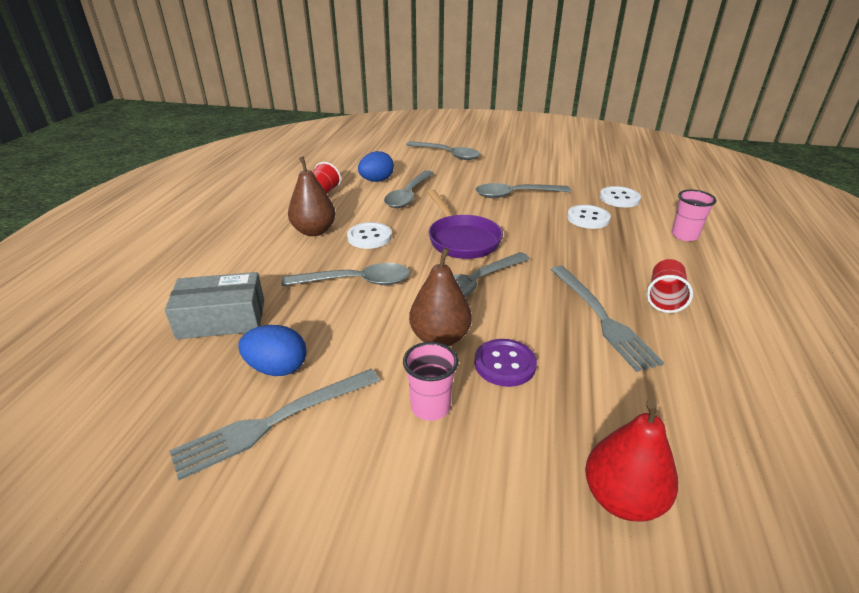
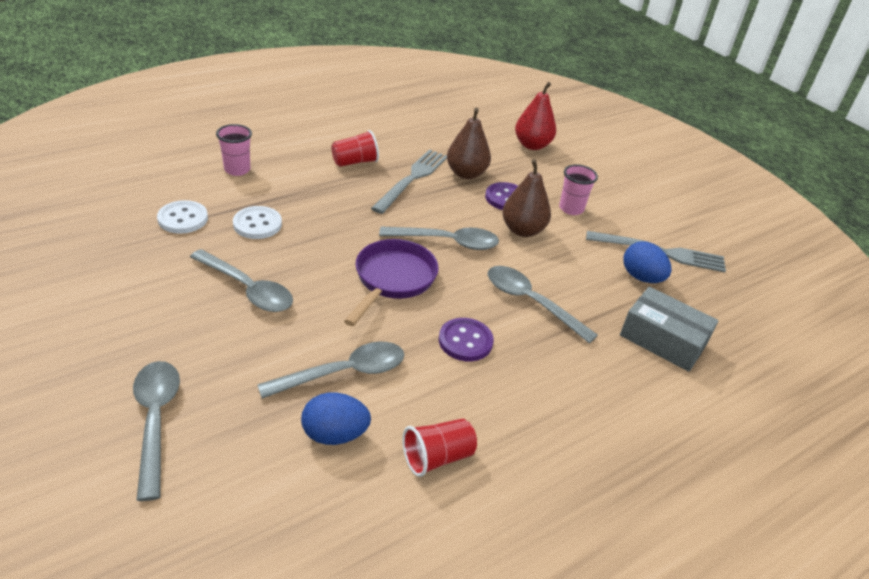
camera: 140 degrees left, 5 degrees up
brown pear [288,156,335,236] -> brown pear moved to [447,108,491,179]
white button [347,222,392,249] -> purple button [439,318,494,361]

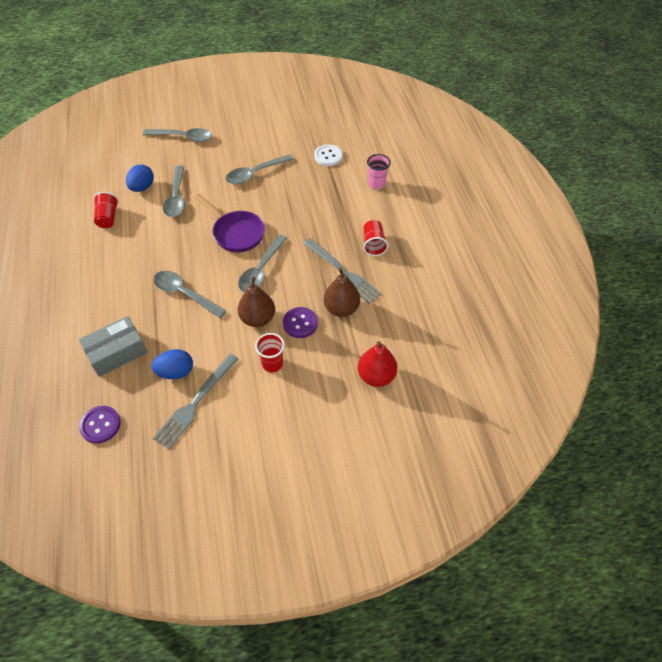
camera: 115 degrees right, 15 degrees up
white button [233,206,282,239] -> none
purple button [439,318,494,361] -> purple button moved to [79,406,120,444]
grey spoon [488,266,598,343] -> grey spoon turned 120 degrees counterclockwise [153,271,226,318]
pink cup [559,164,598,215] -> red cup [255,333,285,372]

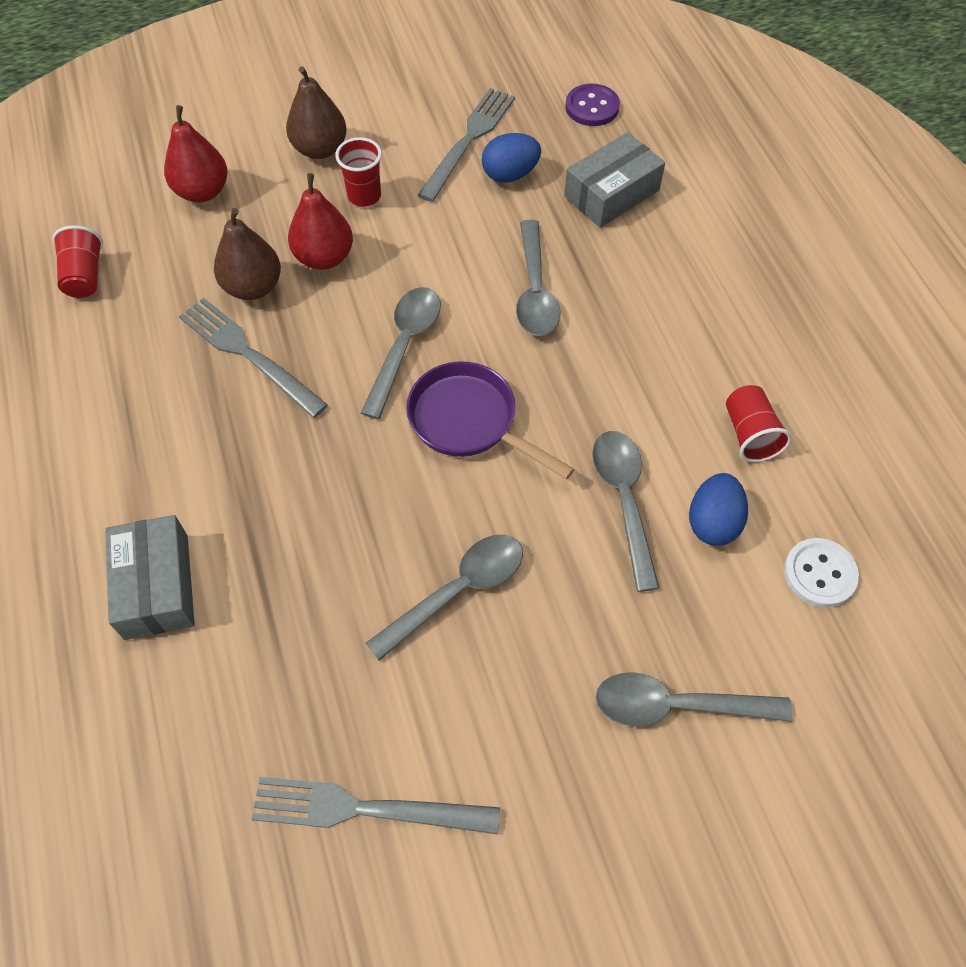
camera: 175 degrees right, 5 degrees up
grey spoon [153,271,226,318] -> grey spoon turned 60 degrees clockwise [516,220,560,336]
brown pear [238,277,275,327] -> brown pear moved to [286,66,347,159]
purple button [283,307,318,338] -> red pear [288,173,353,270]
white button [314,144,343,166] -> white button moved to [784,538,859,607]
red cup [363,220,388,256] -> red cup moved to [52,225,103,298]
pink cup [367,154,391,189] -> grey box [105,515,195,640]
none -> grey fork [251,777,500,834]

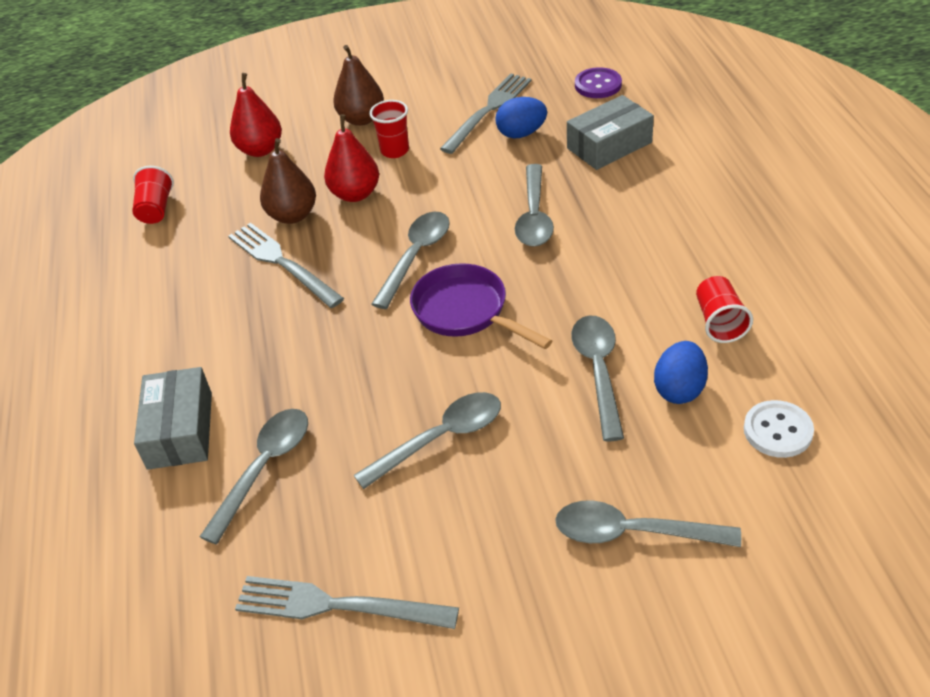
camera: 10 degrees right, 15 degrees down
none -> grey spoon [199,409,308,544]

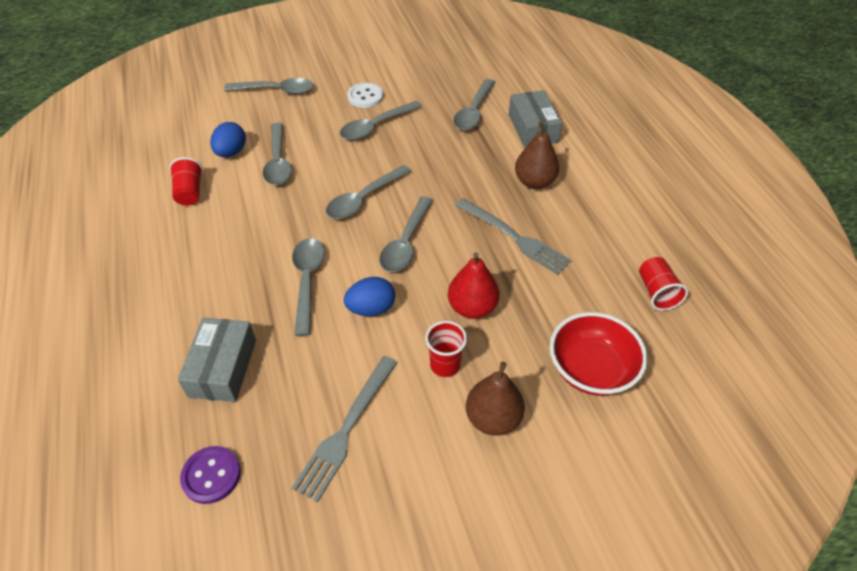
camera: 170 degrees right, 5 degrees up
red pear [230,73,282,157] -> red bowl [550,312,647,396]
grey fork [235,576,459,629] -> none
brown pear [260,138,316,224] -> brown pear moved to [515,121,559,189]
purple pan [410,263,552,349] -> grey spoon [326,165,411,219]
blue egg [495,97,547,138] -> blue egg moved to [344,277,395,316]
grey box [567,95,654,170] -> grey box turned 45 degrees counterclockwise [178,318,256,402]
white button [744,400,814,458] -> white button moved to [347,83,384,108]

